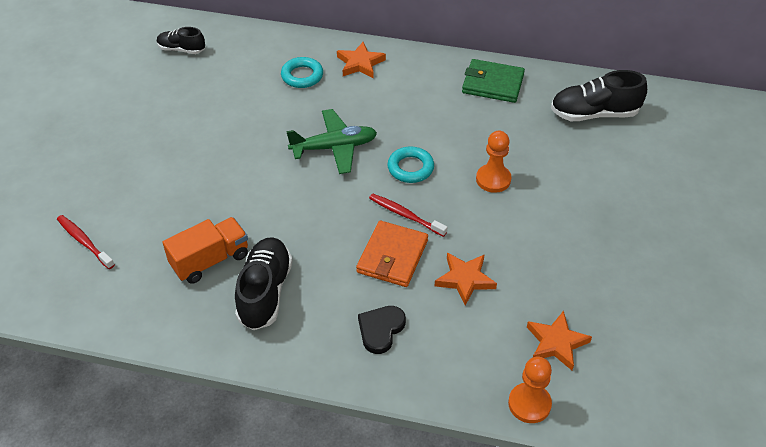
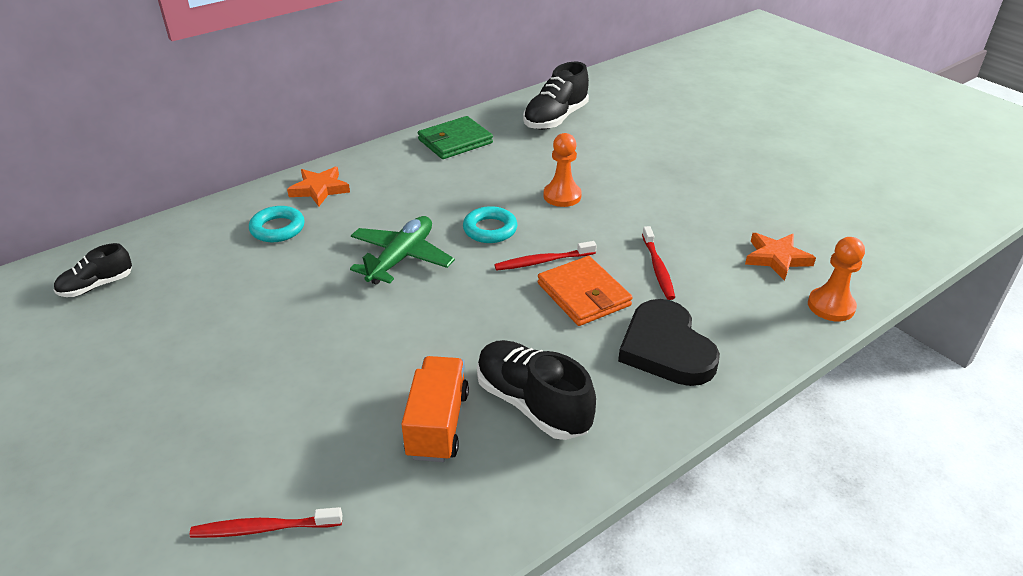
camera: 50 degrees left, 10 degrees down
black heart [358,306,406,354] -> black heart [618,299,720,386], size x1.66
orange star [435,253,497,306] -> red toothbrush [642,226,675,300]

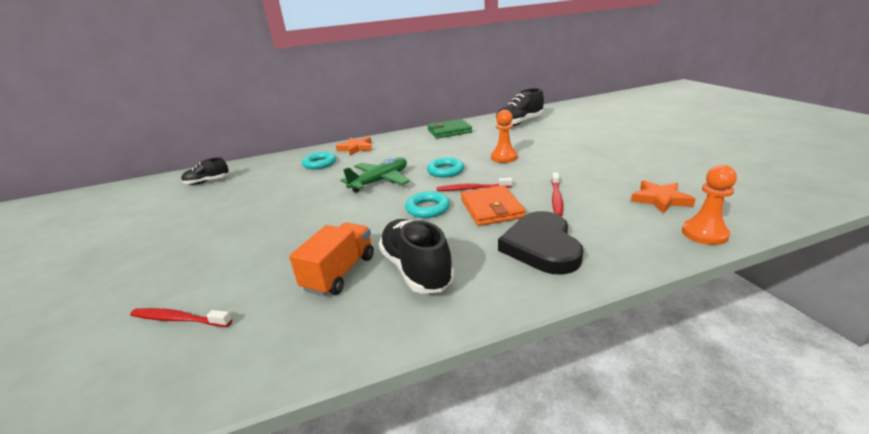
camera: 20 degrees right, 10 degrees down
none -> turquoise ring [405,191,450,218]

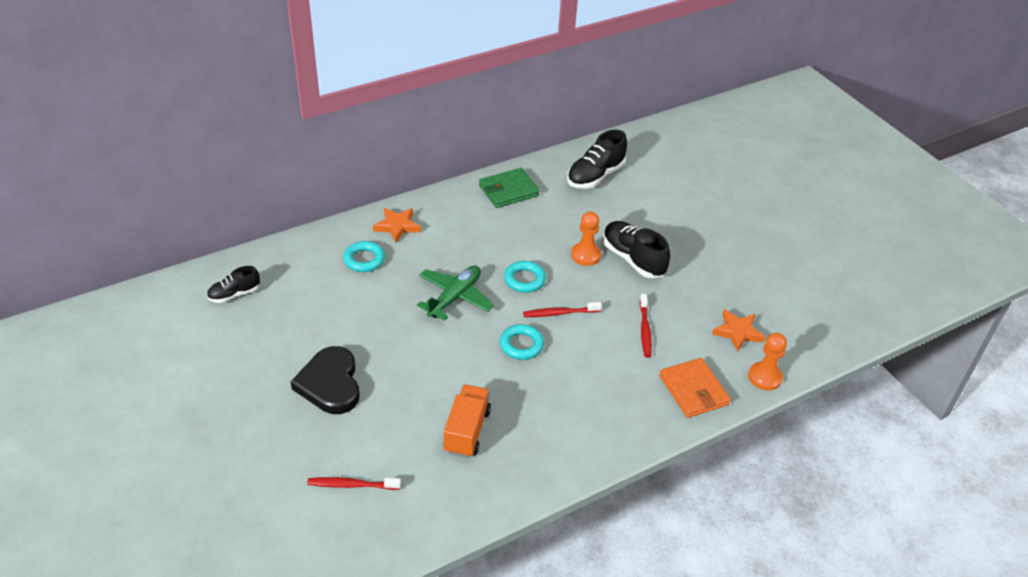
camera: 15 degrees left, 15 degrees up
black shoe [378,219,454,294] -> black shoe moved to [603,221,670,278]
orange wallet [461,185,526,226] -> orange wallet moved to [659,358,731,418]
black heart [498,211,584,275] -> black heart moved to [291,346,360,414]

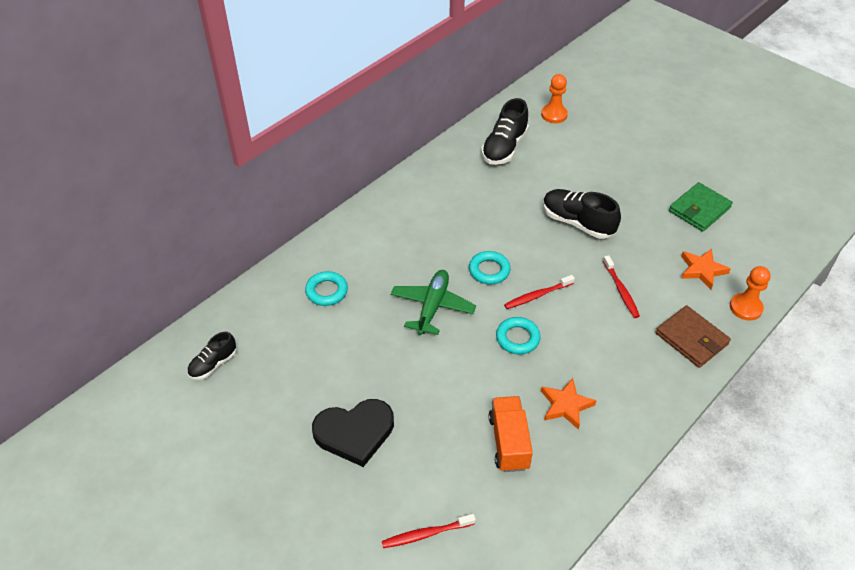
camera: 15 degrees left, 5 degrees up
black heart [291,346,360,414] -> black heart turned 75 degrees counterclockwise [312,399,394,467]
orange star [373,208,421,242] -> orange star moved to [541,378,596,430]
green wallet [479,168,540,208] -> green wallet moved to [669,182,733,232]
orange pawn [571,211,601,266] -> orange pawn moved to [541,74,568,123]
orange wallet [659,358,731,418] -> brown wallet [656,305,731,368]

